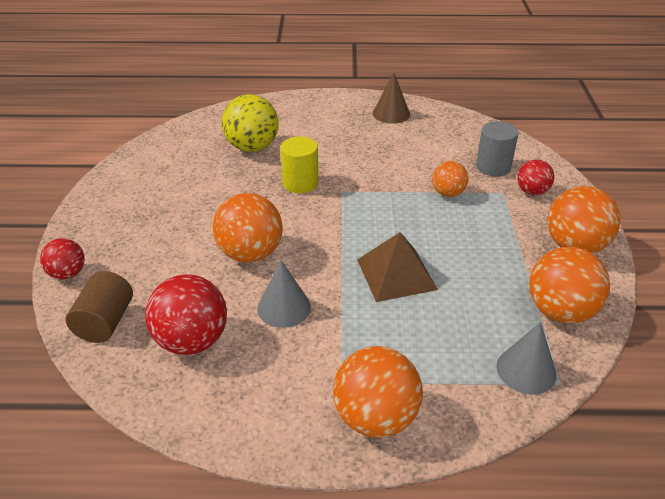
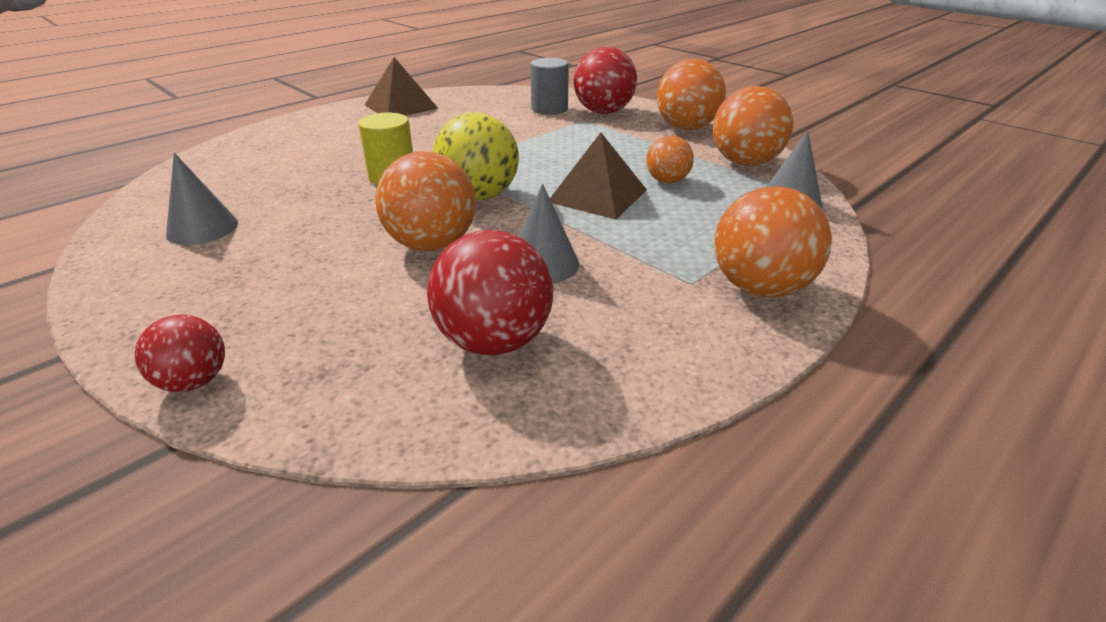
camera: 45 degrees left, 5 degrees down
brown cylinder [66,271,133,343] -> none
yellow ball [222,94,279,152] -> yellow ball moved to [433,112,519,200]
brown cone [373,73,410,124] -> brown pyramid [365,57,439,116]
orange ball [432,161,469,197] -> orange ball moved to [646,135,694,183]
red ball [517,159,554,195] -> red ball [574,47,637,114], size x1.72
none -> grey cone [166,153,238,245]

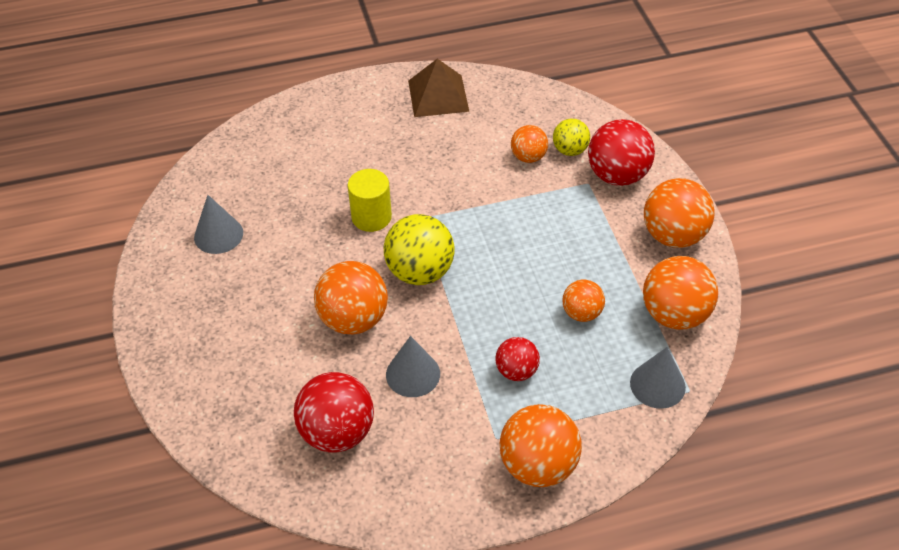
camera: 30 degrees right, 15 degrees up
red ball [135,315,225,392] -> red ball moved to [496,337,540,381]
grey cylinder [530,58,569,115] -> yellow ball [553,118,590,156]
brown pyramid [550,133,647,219] -> none
none -> orange ball [511,125,548,163]

